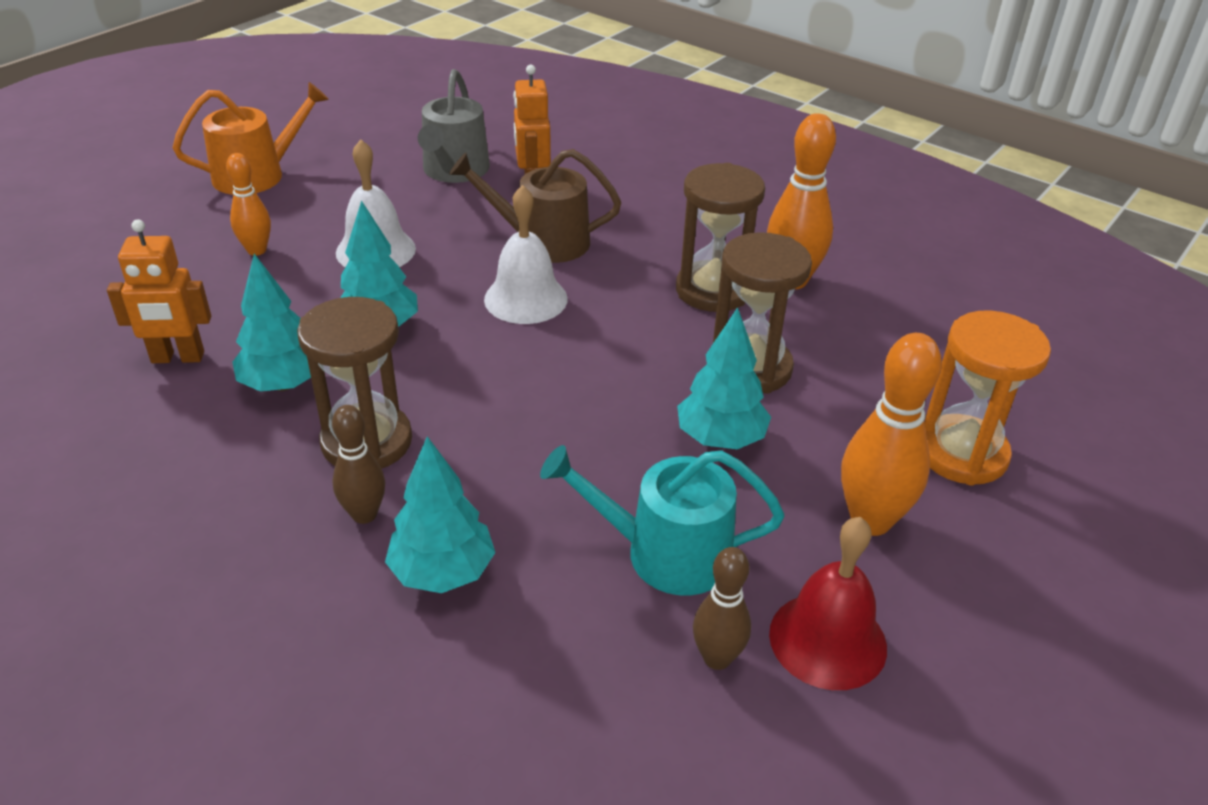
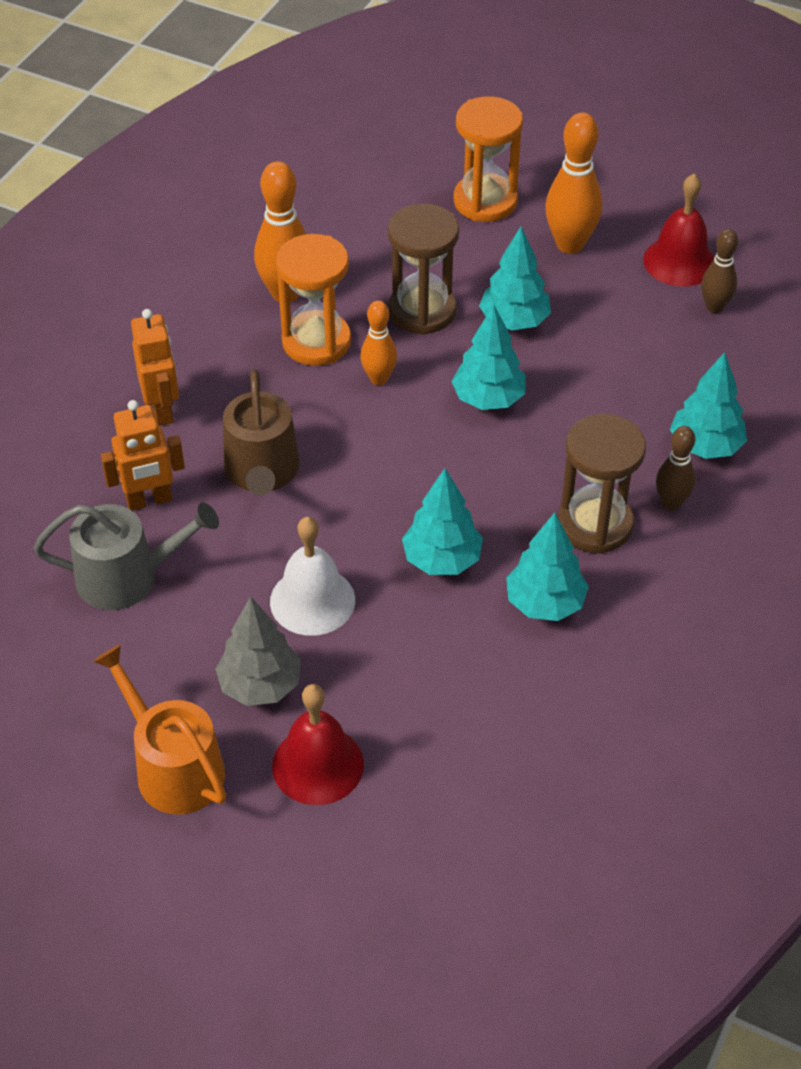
camera: 100 degrees left, 10 degrees up
orange robot [107,220,211,363] -> orange robot moved to [131,309,179,426]
orange bowling pin [226,153,271,256] -> orange bowling pin moved to [360,301,397,385]
white bell [484,185,568,324] -> none
turquoise watering can [540,445,784,596] -> none
brown hourglass [676,163,765,312] -> orange hourglass [276,234,351,366]
none -> grey tree [215,596,301,706]
none -> red bell [272,684,364,805]
none -> turquoise tree [451,305,526,410]

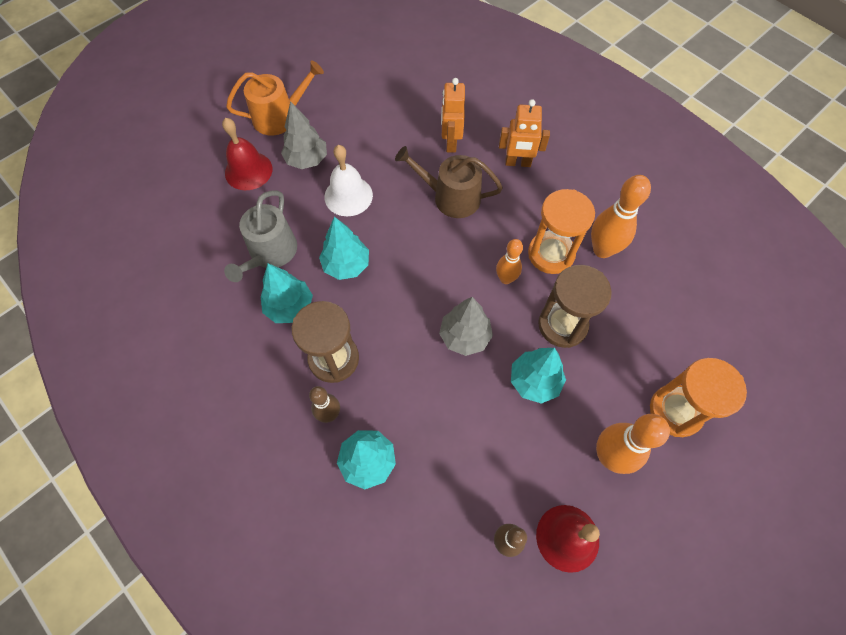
camera: 110 degrees right, 15 degrees up
grey watering can [34,502,219,610] -> grey watering can moved to [224,190,297,282]
turquoise tree [451,305,526,410] -> grey tree [439,297,493,356]

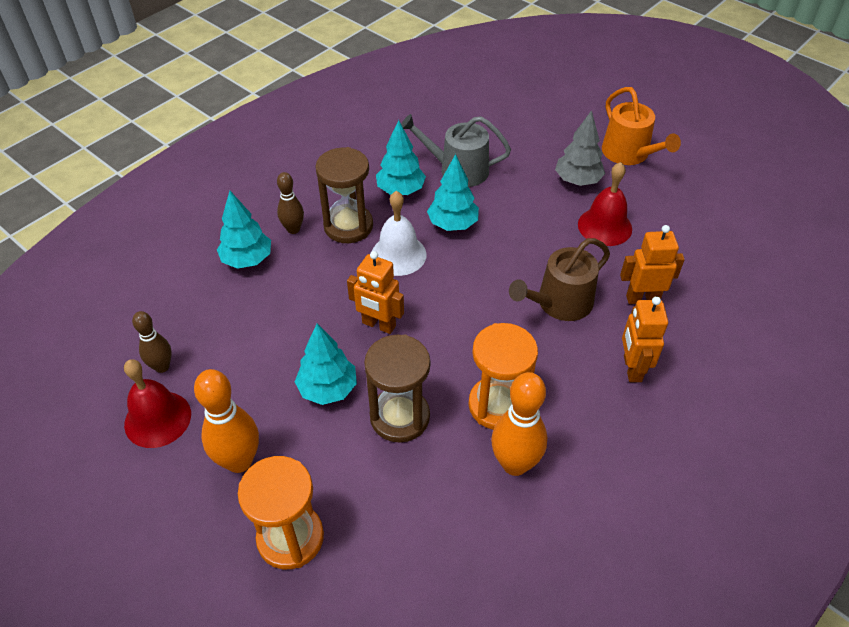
camera: 85 degrees right, 15 degrees down
red bell [222,118,272,190] -> red bell moved to [578,162,632,246]
white bell [324,145,373,216] -> white bell moved to [372,191,427,276]
brown watering can [395,146,503,218] -> brown watering can turned 135 degrees counterclockwise [509,238,610,321]
grey tree [439,297,493,356] -> orange robot [347,251,404,334]
orange bowling pin [496,239,523,284] -> none

